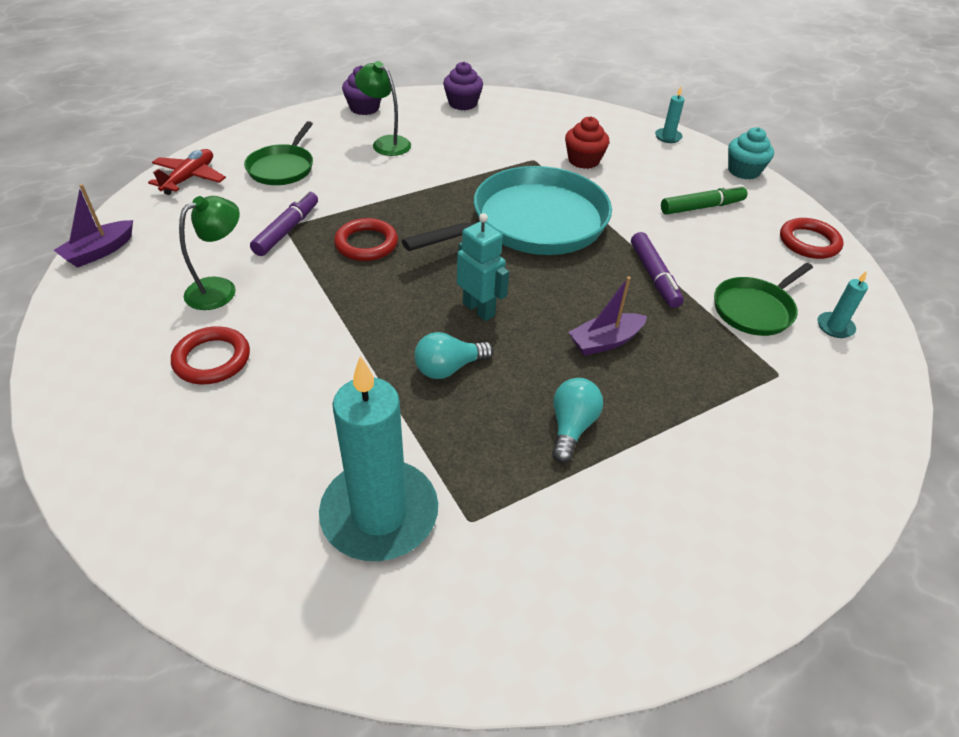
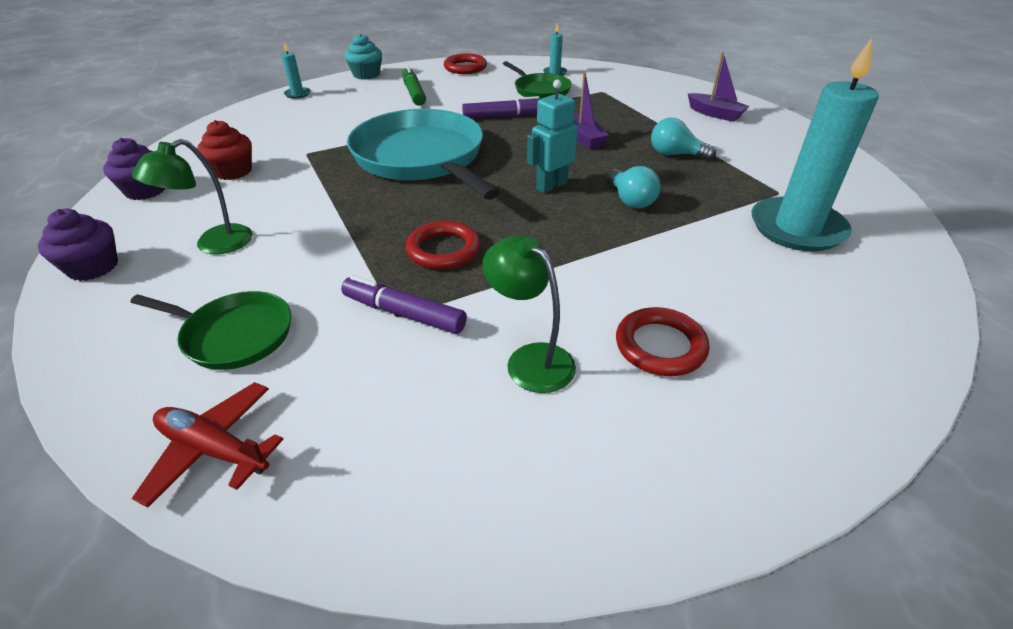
camera: 85 degrees left, 5 degrees down
purple boat [54,184,133,268] -> purple boat moved to [687,52,749,122]
red cupcake [565,117,609,169] -> red cupcake moved to [197,120,252,180]

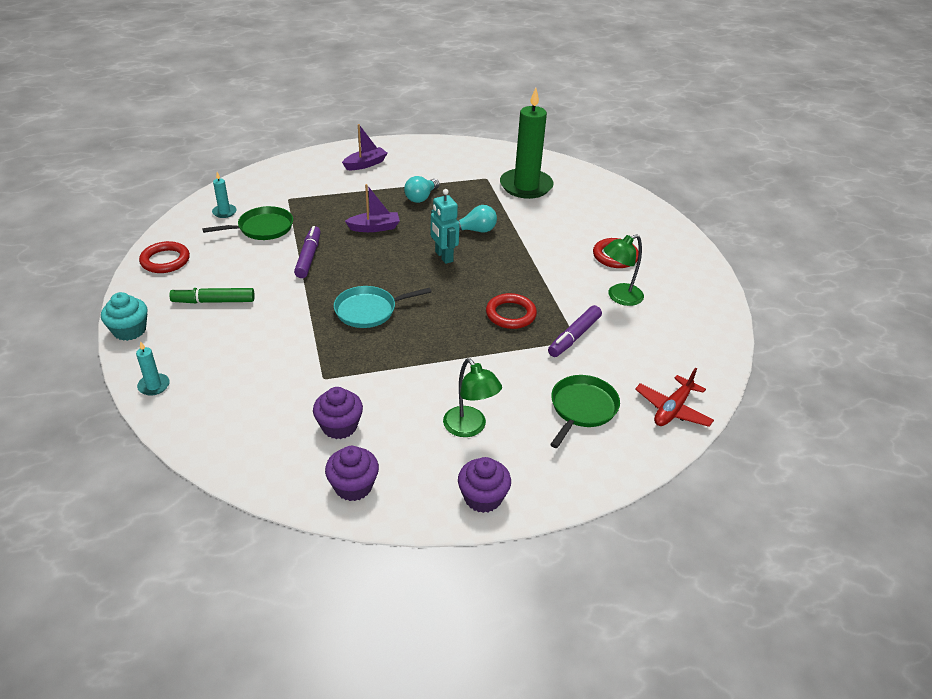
camera: 80 degrees left, 0 degrees up
red cupcake [197,120,252,180] -> purple cupcake [313,387,363,439]
turquoise pan [347,109,500,200] -> turquoise pan [334,286,431,328], size x0.52
turquoise candle [752,38,879,251] -> green candle [500,88,554,199]

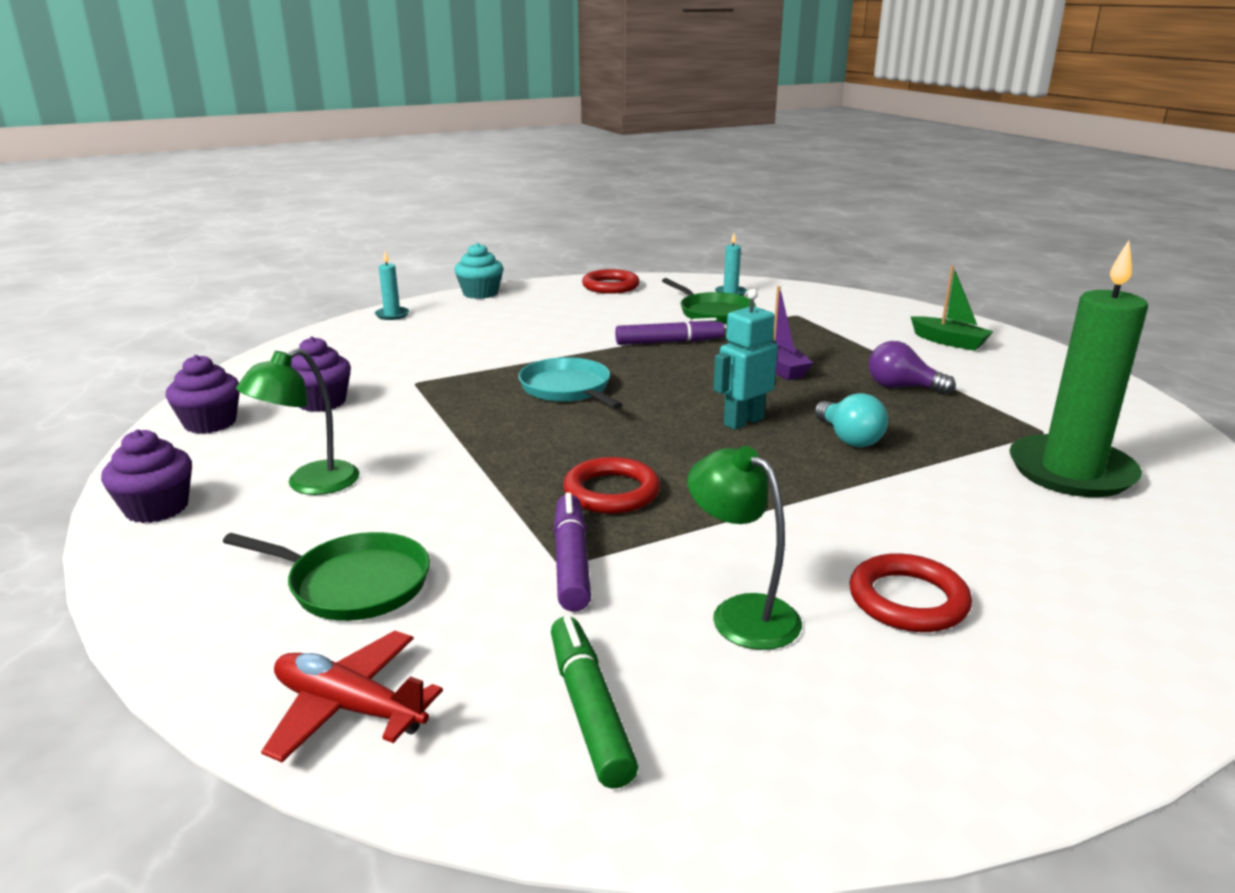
camera: 80 degrees right, 15 degrees down
green marker [169,287,255,303] -> green marker moved to [551,616,638,788]
purple boat [342,124,388,170] -> green boat [911,266,994,351]
turquoise light bulb [404,176,440,203] -> purple light bulb [869,341,956,394]
purple marker [548,305,602,357] -> purple marker turned 60 degrees clockwise [554,492,591,612]

